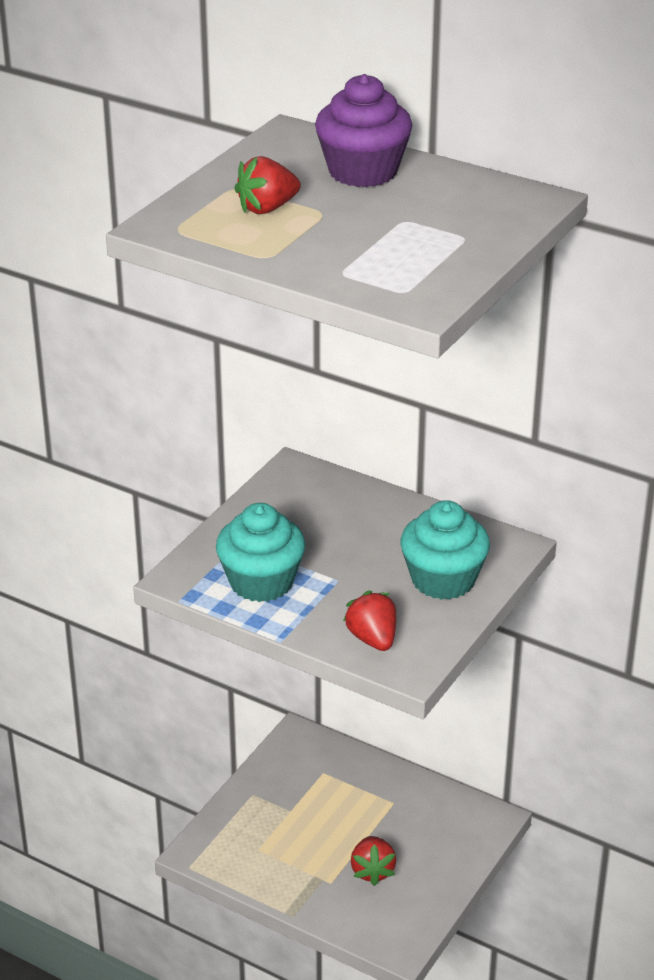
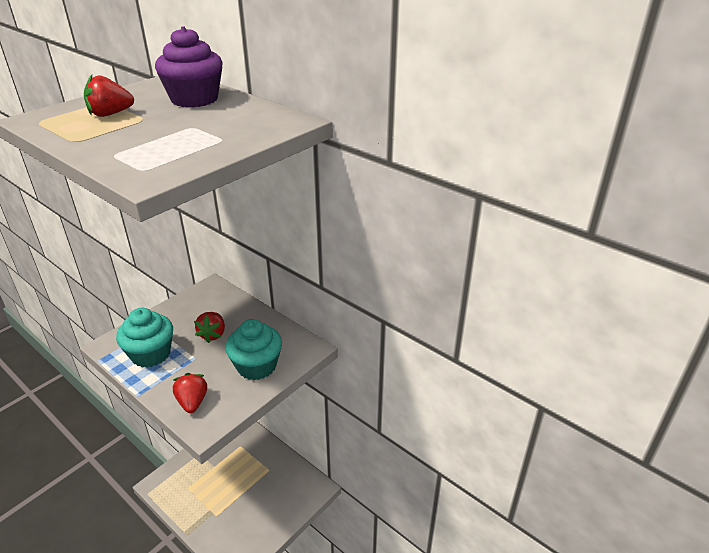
camera: 10 degrees right, 0 degrees up
red strawberry [351,836,396,886] -> red strawberry moved to [194,312,225,343]

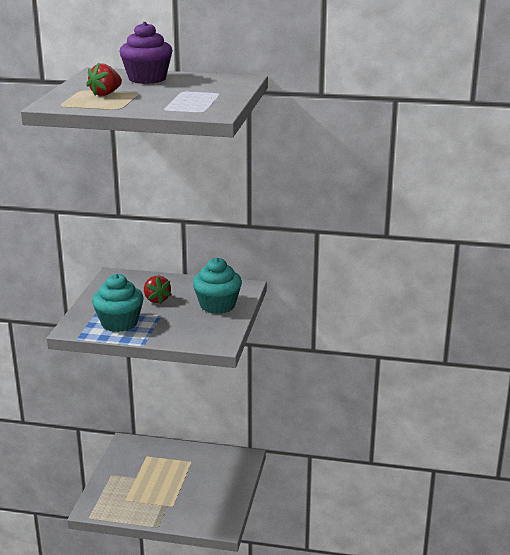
camera: 30 degrees left, 10 degrees down
red strawberry [173,373,207,413] -> none

